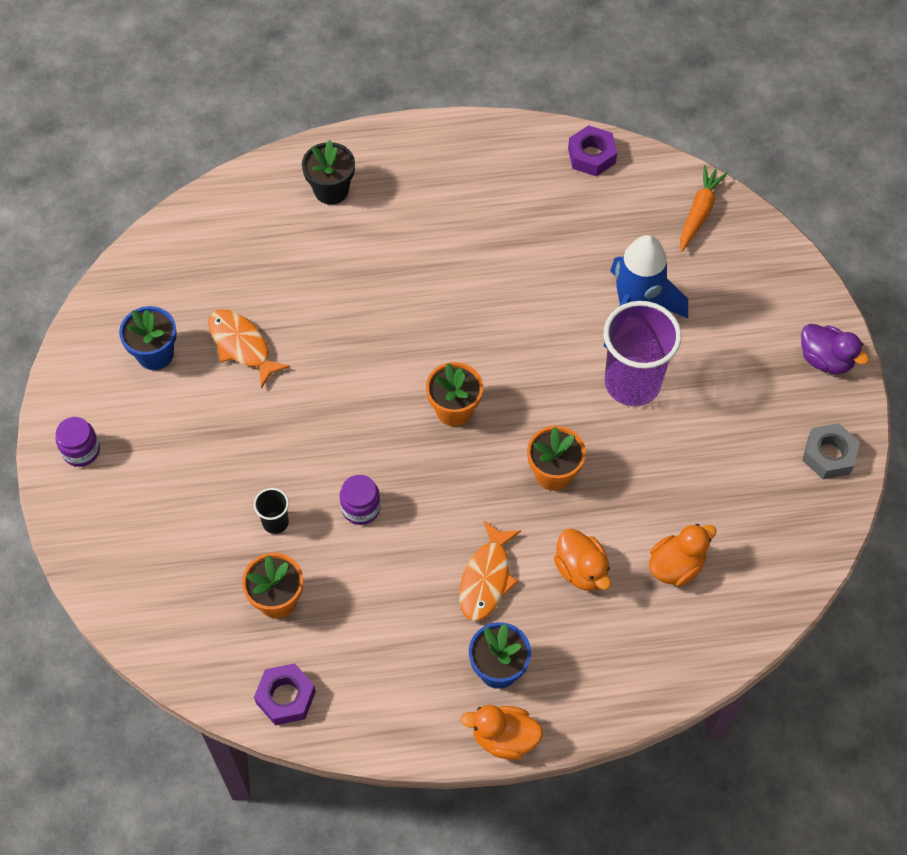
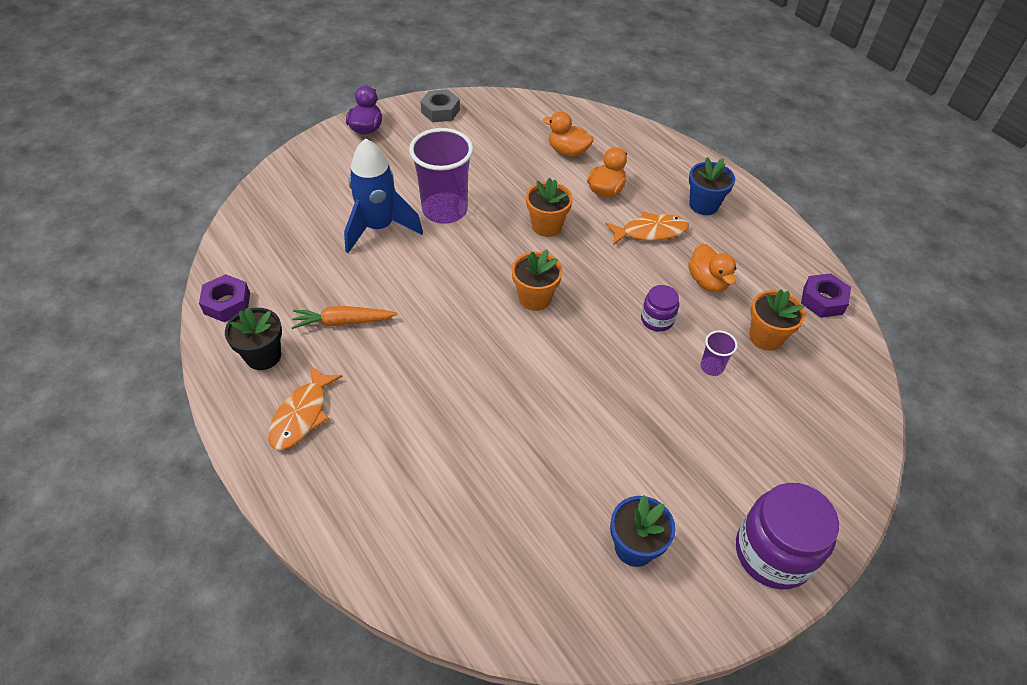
camera: 120 degrees left, 10 degrees down
purple jar [56,417,100,467] -> purple jar [736,483,839,589], size x1.90
orange fish [208,309,290,388] -> orange fish moved to [268,365,343,450]
black cup [254,488,289,534] -> purple cup [700,331,738,376]
black flower pot [302,140,355,205] -> black flower pot moved to [225,308,282,370]
orange duck [461,705,543,760] -> orange duck moved to [688,244,737,292]
orange carrot [680,165,728,251] -> orange carrot moved to [291,306,398,329]

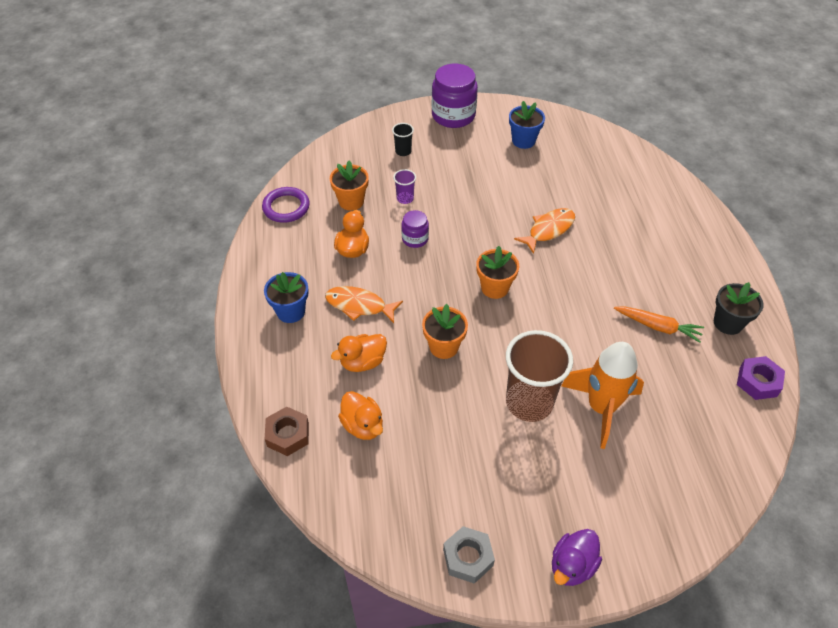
camera: 150 degrees left, 0 degrees up
orange fish [268,365,343,450] -> orange fish moved to [514,208,575,254]
blue rocket [344,138,423,253] -> orange rocket [561,342,644,449]
purple cup [409,128,473,224] -> brown cup [506,330,573,422]
purple nut [801,273,851,318] -> purple ring [262,187,310,223]
none -> brown nut [265,407,309,456]
none -> black cup [392,123,414,156]

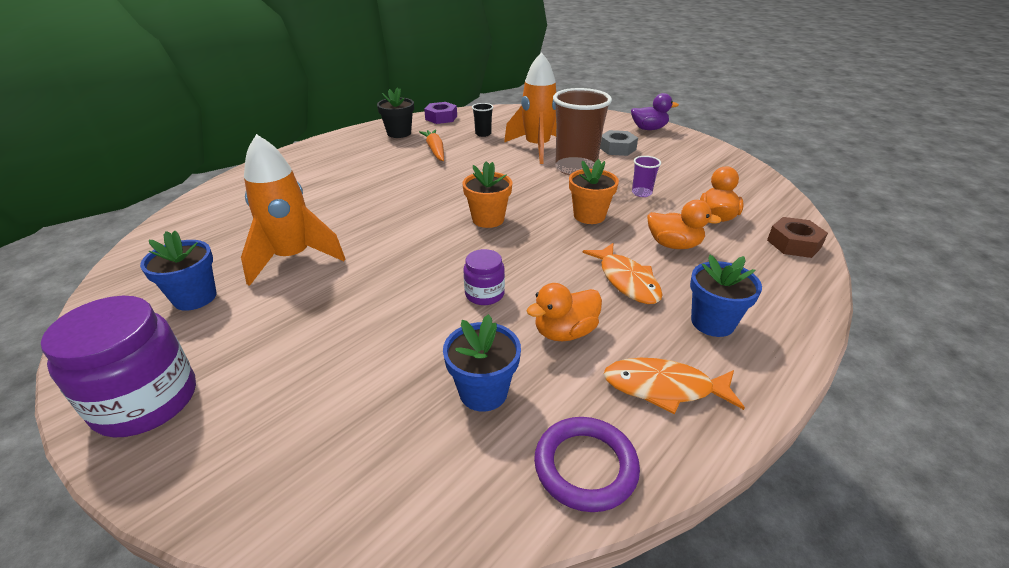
camera: 130 degrees left, 15 degrees down
orange flower pot [330,161,369,210] -> blue flower pot [443,314,521,412]
black cup [392,123,414,156] -> black cup moved to [472,103,493,137]
purple cup [393,169,416,204] -> purple cup moved to [632,156,661,197]
grey nut [443,526,495,584] -> grey nut moved to [600,130,638,156]
orange fish [514,208,575,254] -> orange fish moved to [603,358,745,414]
none -> orange rocket [241,134,345,286]

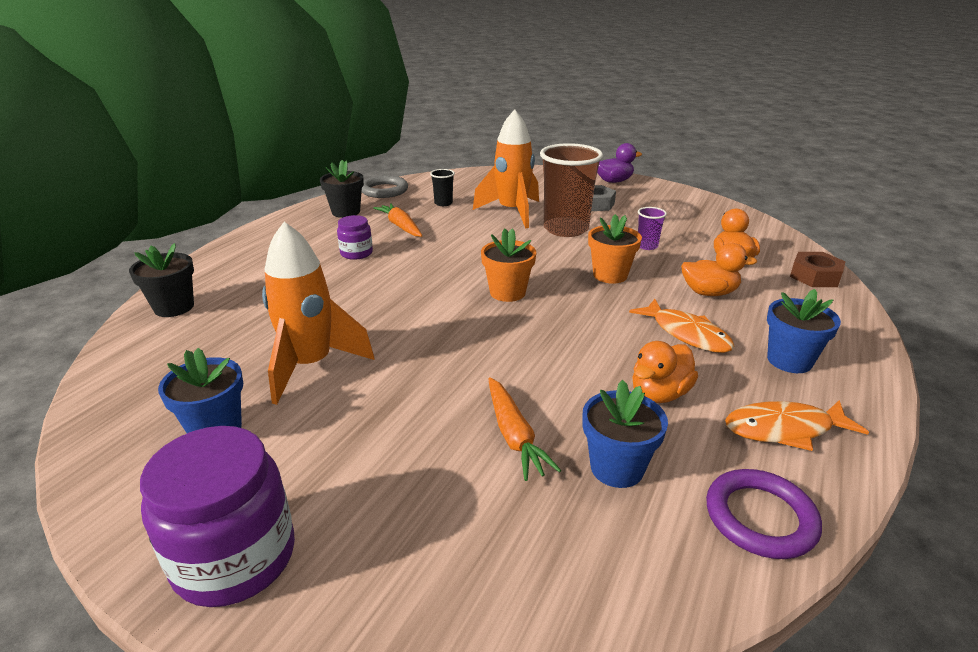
camera: 15 degrees left, 5 degrees down
purple nut [424,102,457,124] -> grey ring [362,175,408,198]
purple jar [463,249,505,305] -> purple jar moved to [337,215,373,260]
none -> black flower pot [129,243,194,317]
none -> orange carrot [488,377,561,481]

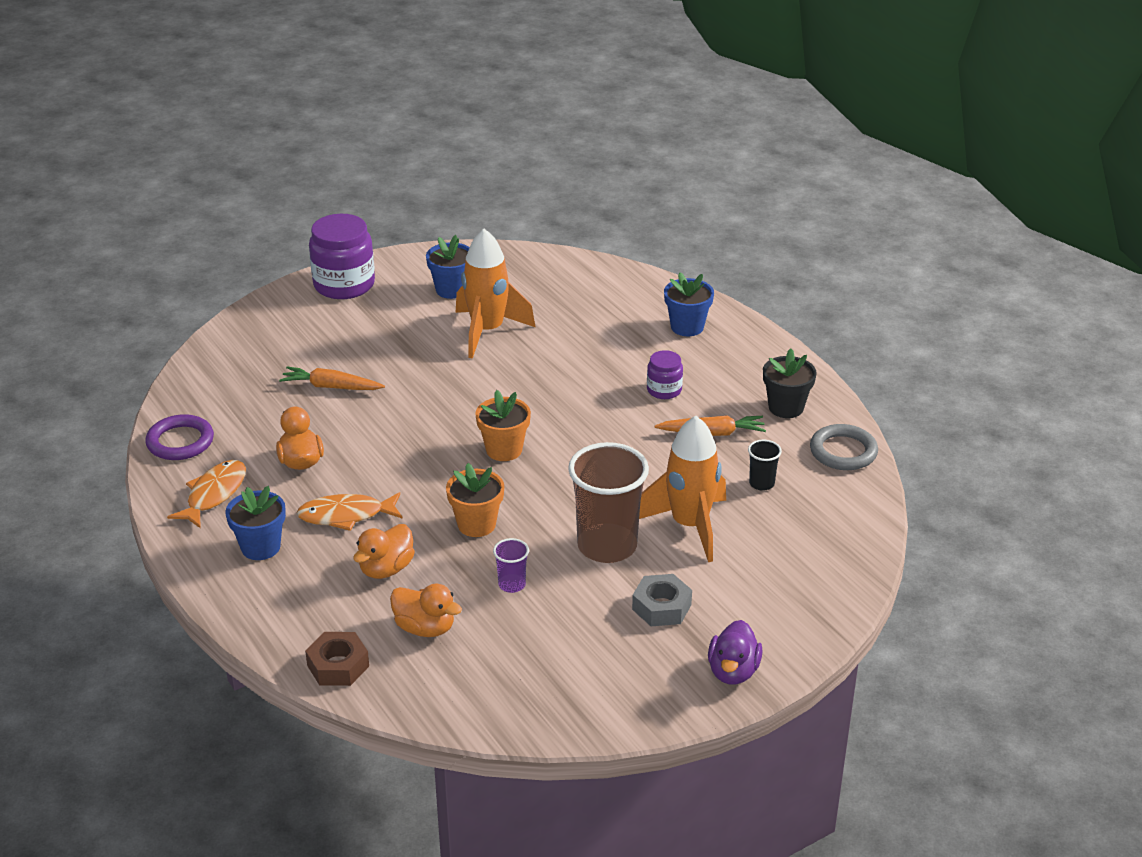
camera: 120 degrees right, 5 degrees up
black flower pot [129,243,194,317] -> none
blue flower pot [583,380,668,488] -> blue flower pot moved to [664,273,714,336]

